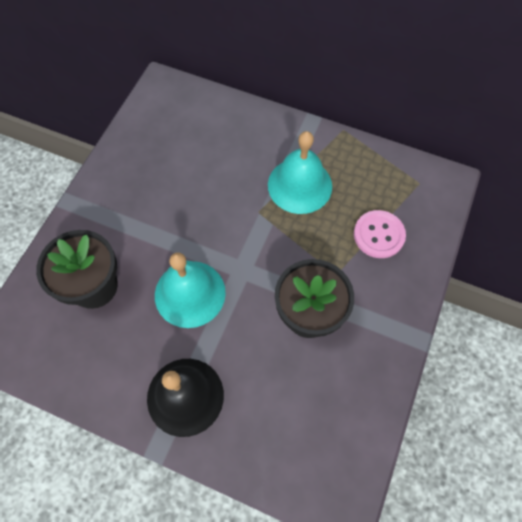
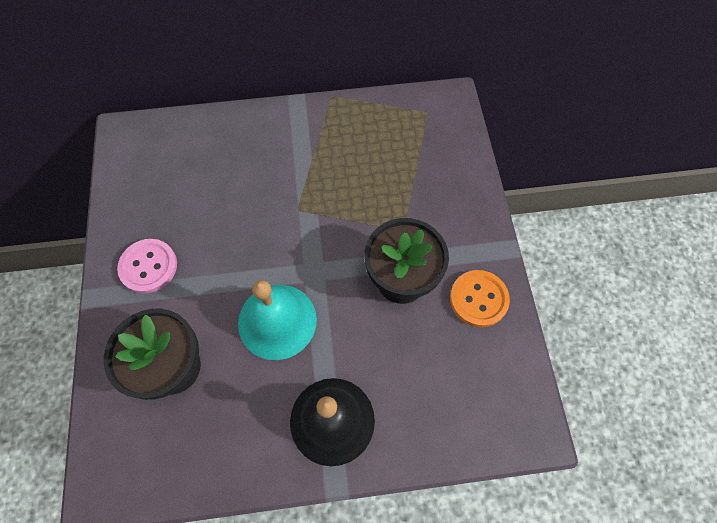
camera: 30 degrees left, 0 degrees up
turquoise bell [268,131,332,214] -> none
pink button [354,210,406,258] -> pink button moved to [117,239,177,294]
none -> orange button [450,270,510,327]

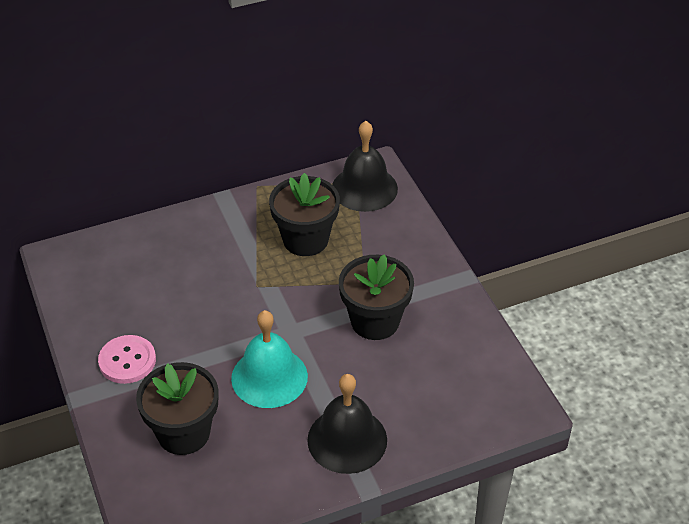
camera: 15 degrees left, 20 degrees down
orange button [450,270,510,327] -> none
none -> black flower pot [269,173,340,256]
none -> black bell [332,121,398,212]

